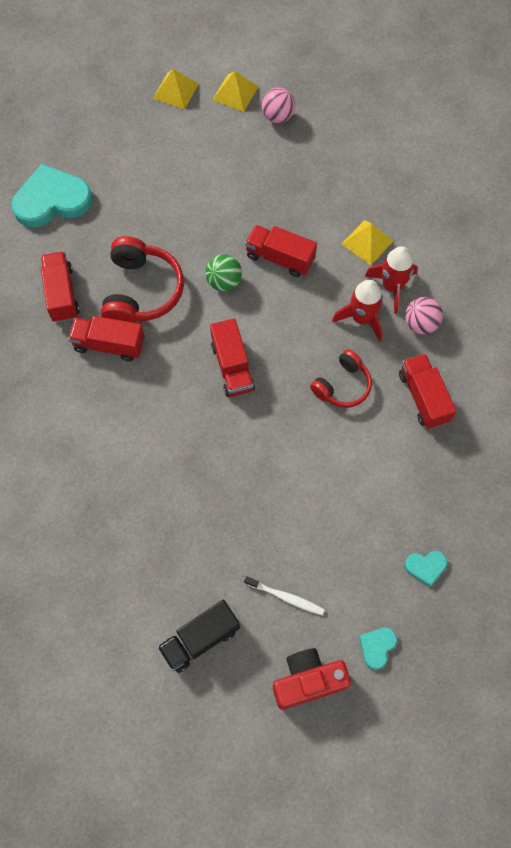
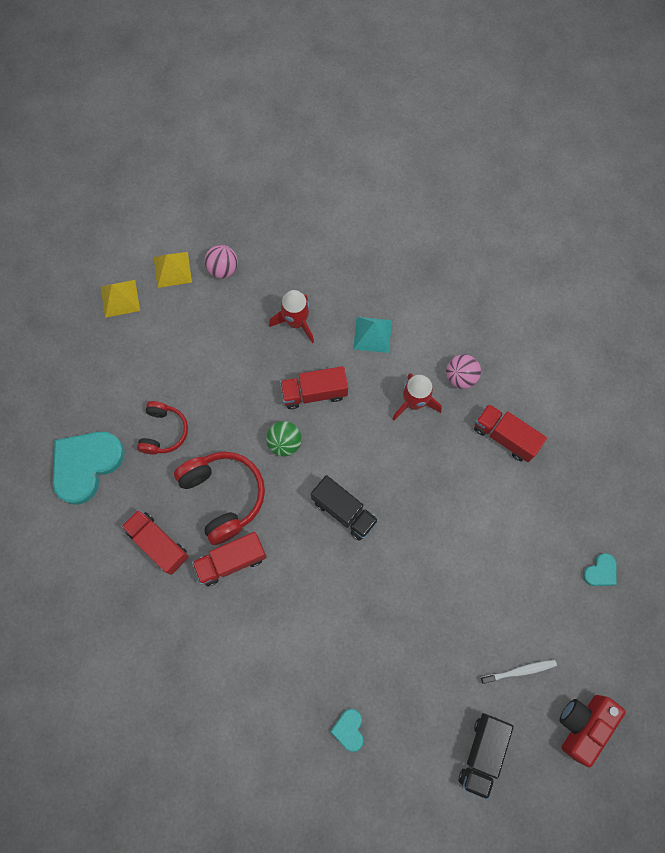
camera: 35 degrees left, 5 degrees up
red truck [210,318,255,397] -> black truck [311,475,379,541]
red headphones [310,349,372,408] -> red headphones moved to [137,401,188,455]
yellow pyramid [342,220,394,265] -> turquoise pyramid [353,317,392,353]
turquoise heart [359,628,397,670] -> turquoise heart moved to [330,709,363,752]
red rocket [365,246,418,314] -> red rocket moved to [269,290,314,343]

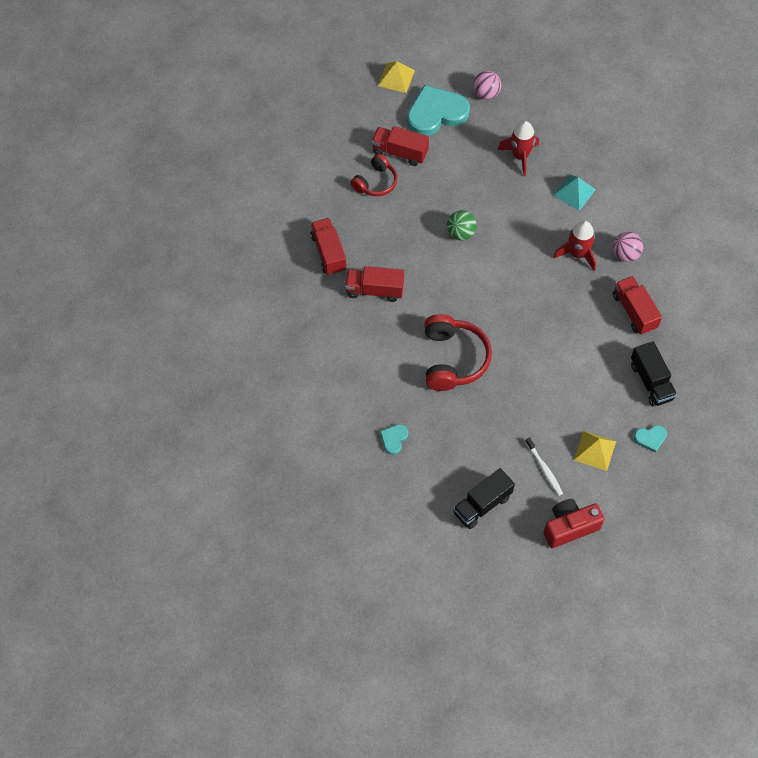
camera: 30 degrees right, 10 degrees down
turquoise heart [53,431,125,505] -> turquoise heart moved to [407,85,470,136]
yellow pyramid [154,252,192,288] -> yellow pyramid moved to [574,431,616,471]
red headphones [174,452,265,545] -> red headphones moved to [425,314,492,391]
red truck [280,366,348,409] -> red truck moved to [371,126,429,166]
black truck [311,475,379,541] -> black truck moved to [631,341,677,407]
white toothbrush [481,660,557,684] -> white toothbrush turned 45 degrees clockwise [525,437,563,496]

